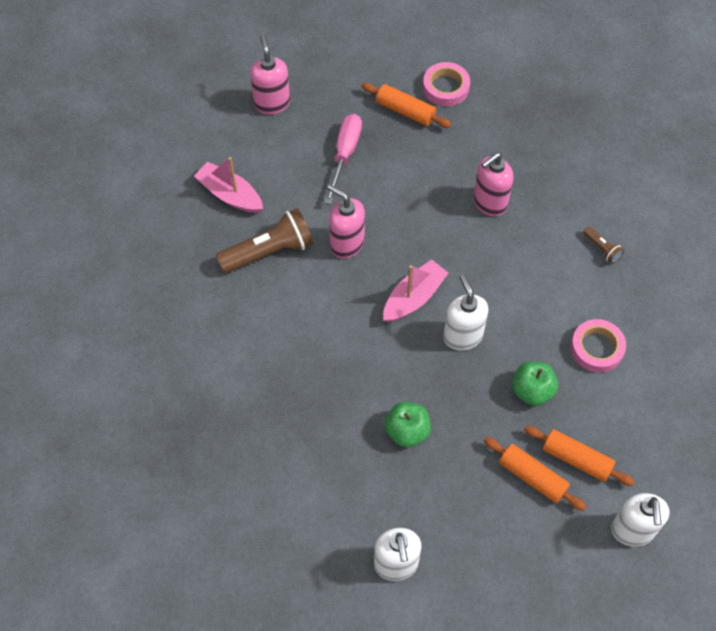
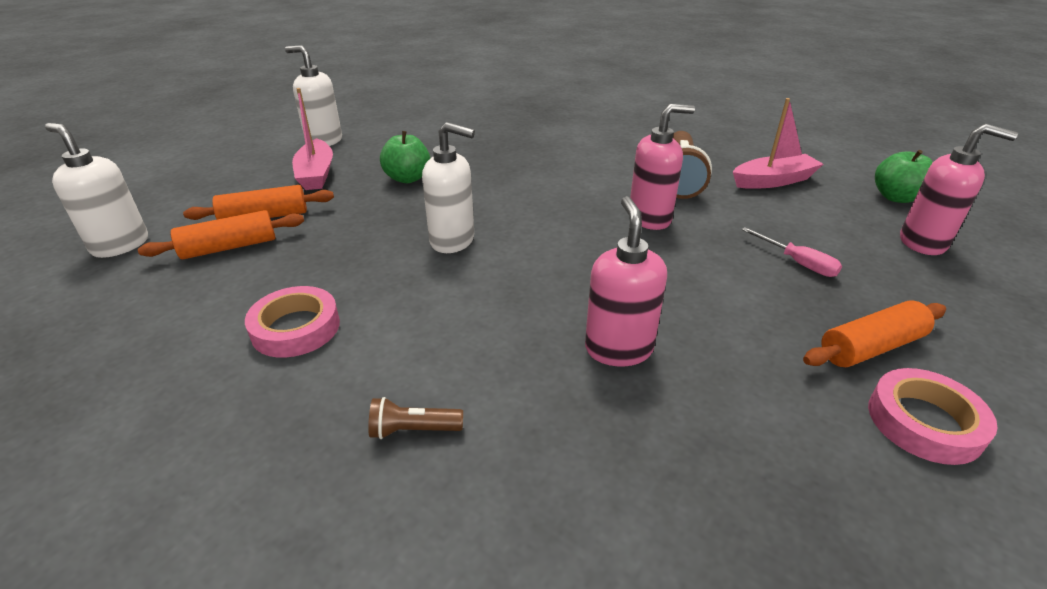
camera: 125 degrees right, 25 degrees down
pink screwdriver [324,114,362,204] -> pink screwdriver [741,227,842,277], size x0.64
pink boat [383,260,448,322] -> pink boat moved to [292,88,333,190]
green apple [512,362,558,406] -> green apple moved to [875,150,933,203]

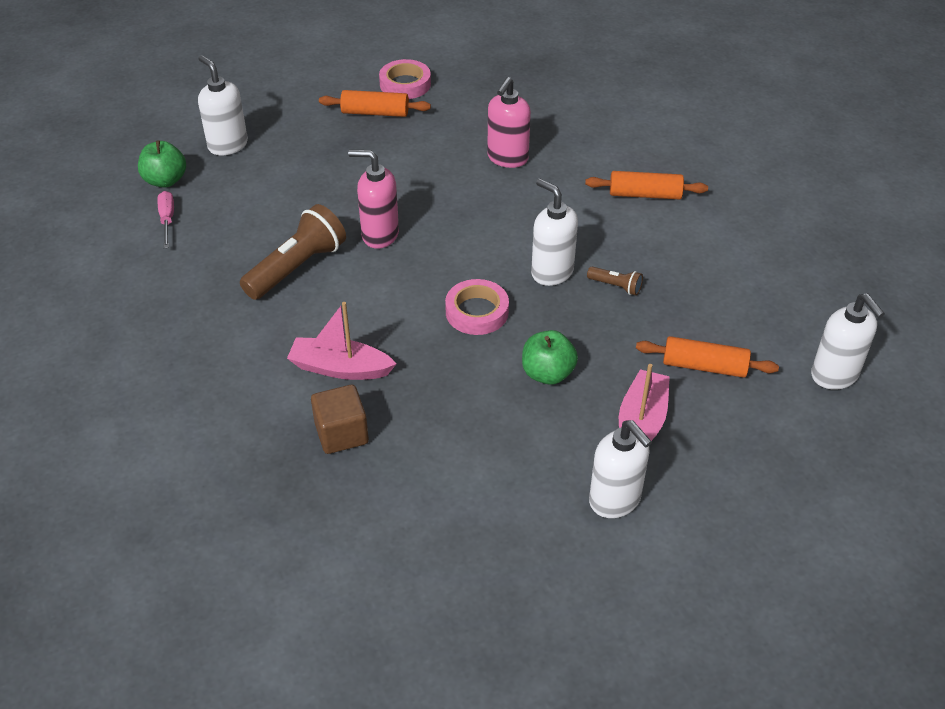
camera: 150 degrees left, 10 degrees up
orange rolling pin [138,210,304,259] -> orange rolling pin moved to [585,171,708,200]
pink tape [245,286,340,358] -> pink tape moved to [445,279,509,335]
brown flashlight [368,397,463,439] -> brown flashlight moved to [587,267,643,296]
pink boat [733,98,823,189] -> pink boat moved to [287,302,397,380]
pink screwdriver [741,227,842,277] -> pink screwdriver moved to [157,191,174,248]
pink soap dispenser [900,124,1018,255] -> white soap dispenser [198,55,248,155]
none -> brown cube [311,385,369,454]

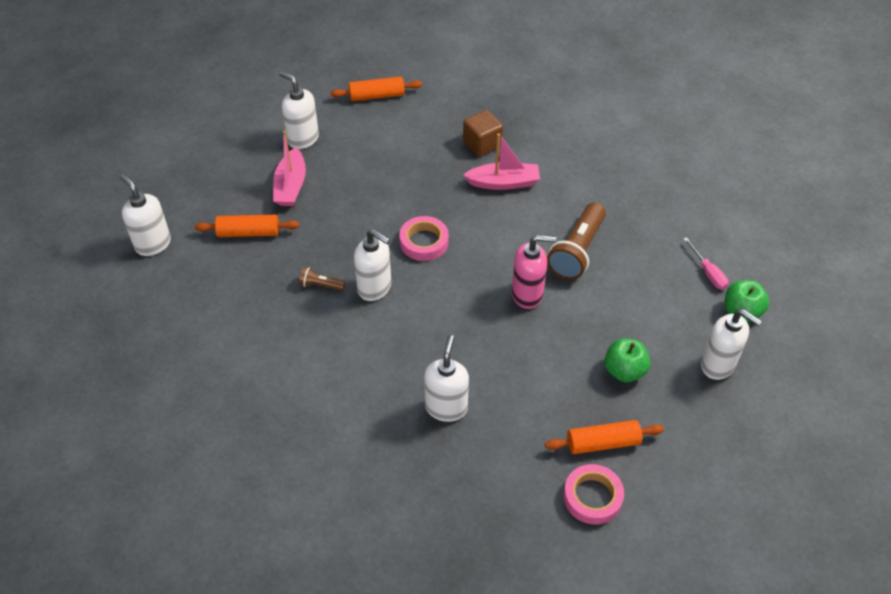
camera: 165 degrees right, 5 degrees up
pink soap dispenser [487,77,531,168] -> white soap dispenser [424,335,469,422]
green apple [522,330,578,385] -> green apple moved to [604,339,651,382]
orange rolling pin [585,171,708,200] -> orange rolling pin moved to [331,76,422,101]

